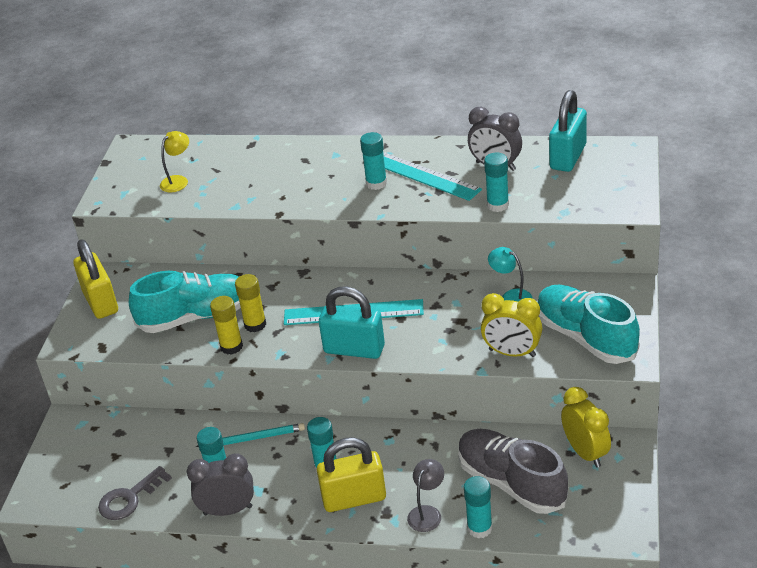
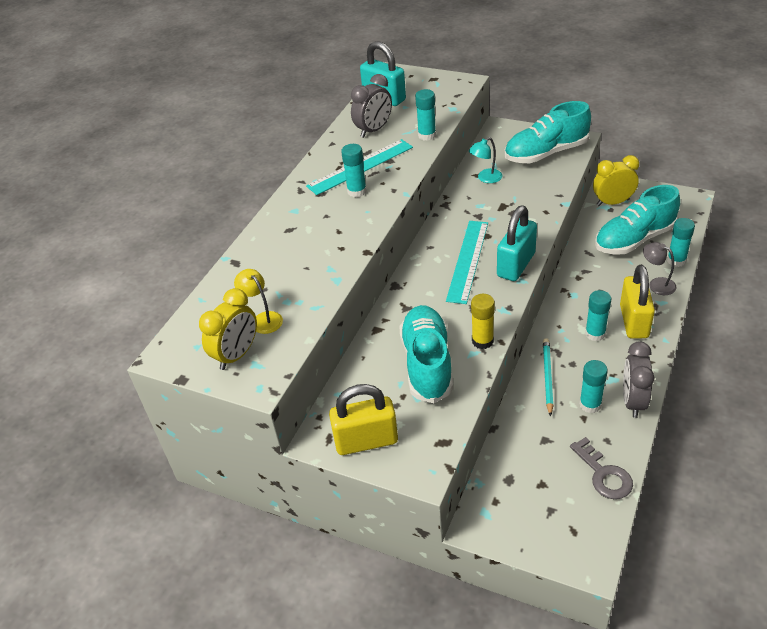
camera: 75 degrees left, 5 degrees up
yellow glue stick [235,274,266,332] -> none
grey shoe [458,429,568,514] -> turquoise shoe [595,185,680,255]
yellow clock [481,293,542,357] -> yellow clock moved to [199,288,257,370]

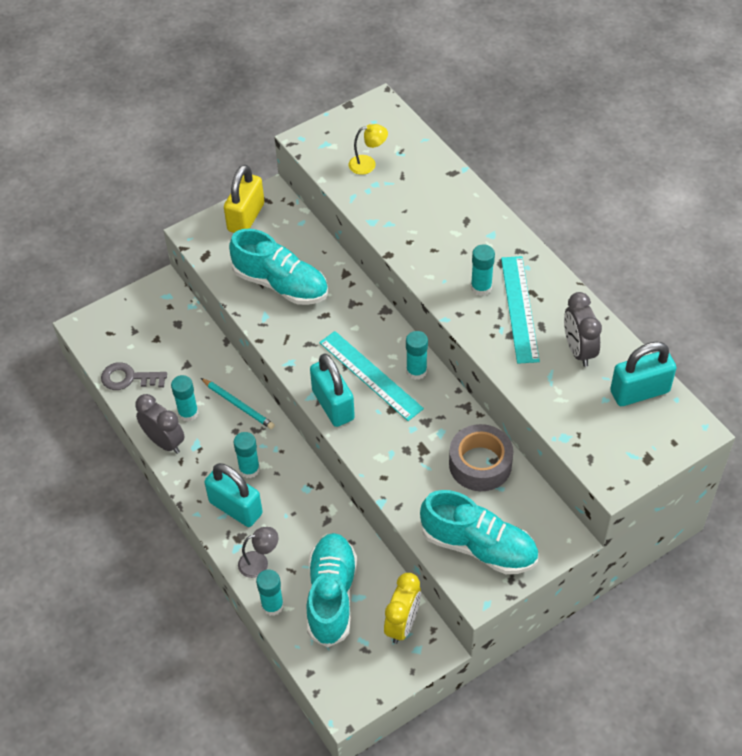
camera: 120 degrees right, 10 degrees up
yellow clock [199,288,257,370] -> none
turquoise glue stick [415,89,436,141] -> turquoise glue stick moved to [406,331,428,380]
turquoise lamp [469,137,502,183] -> grey tape [449,424,513,491]
yellow glue stick [471,294,495,349] -> none
turquoise shoe [504,101,591,163] -> turquoise shoe turned 105 degrees clockwise [420,490,538,574]
yellow padlock [620,265,655,339] -> turquoise padlock [204,463,263,527]

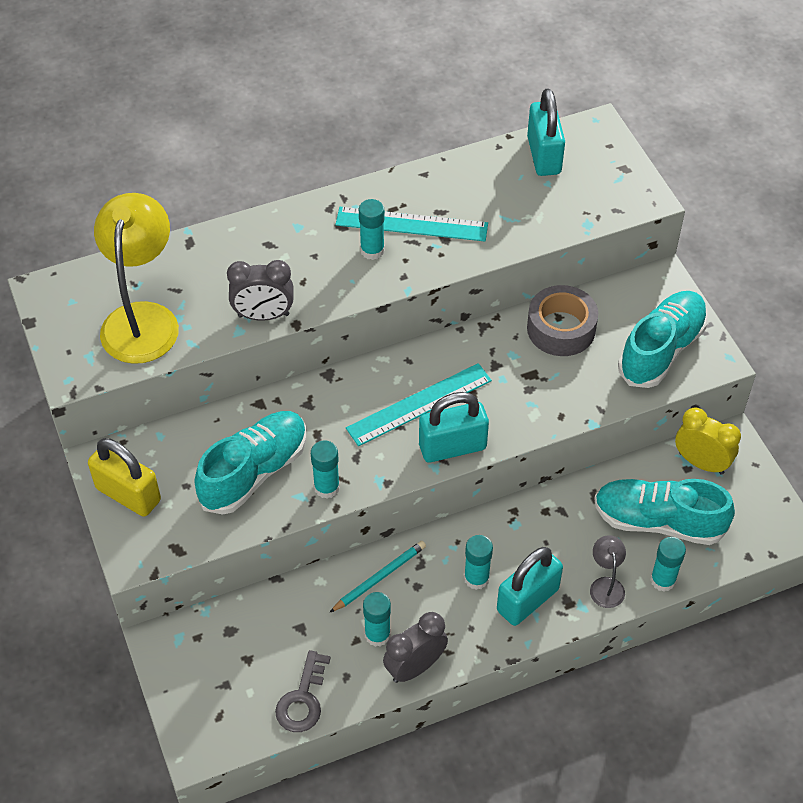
camera: 80 degrees left, 0 degrees up
yellow lamp [349,124,388,175] -> yellow lamp [94,193,179,364], size x2.24
turquoise glue stick [406,331,428,380] -> turquoise glue stick moved to [311,441,340,499]
grey clock [564,292,602,367] -> grey clock moved to [227,260,294,321]

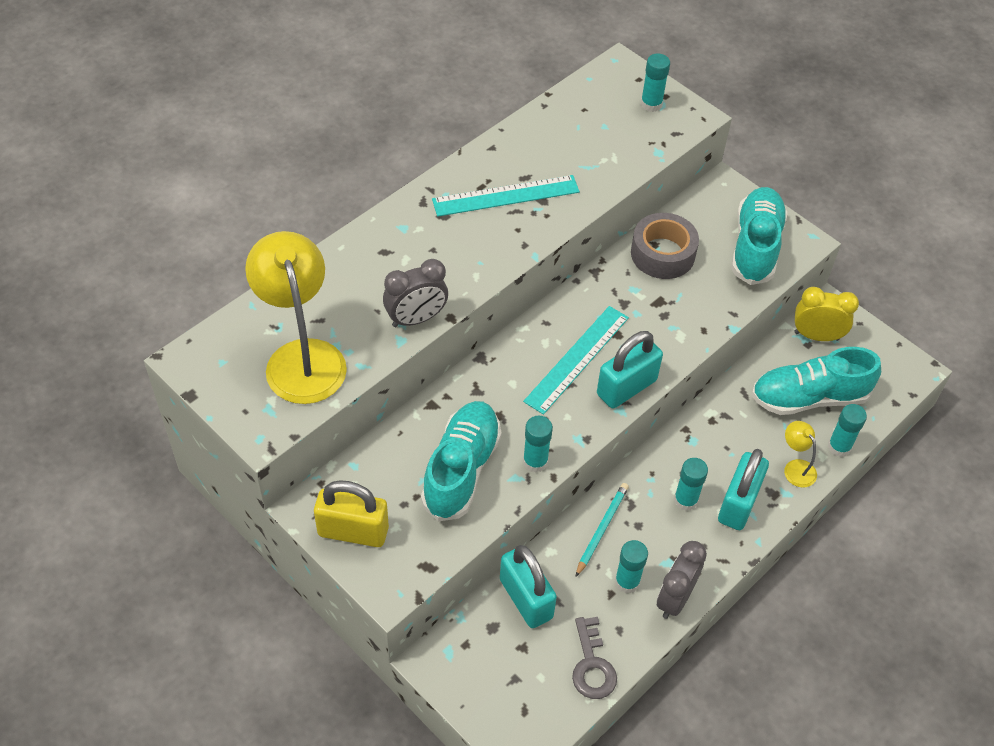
camera: 25 degrees left, 0 degrees up
turquoise glue stick [359,199,385,260] -> turquoise glue stick moved to [641,53,670,112]
turquoise padlock [527,88,565,176] -> turquoise padlock moved to [500,545,557,628]
grey lamp [590,535,626,608] -> yellow lamp [784,421,817,488]

